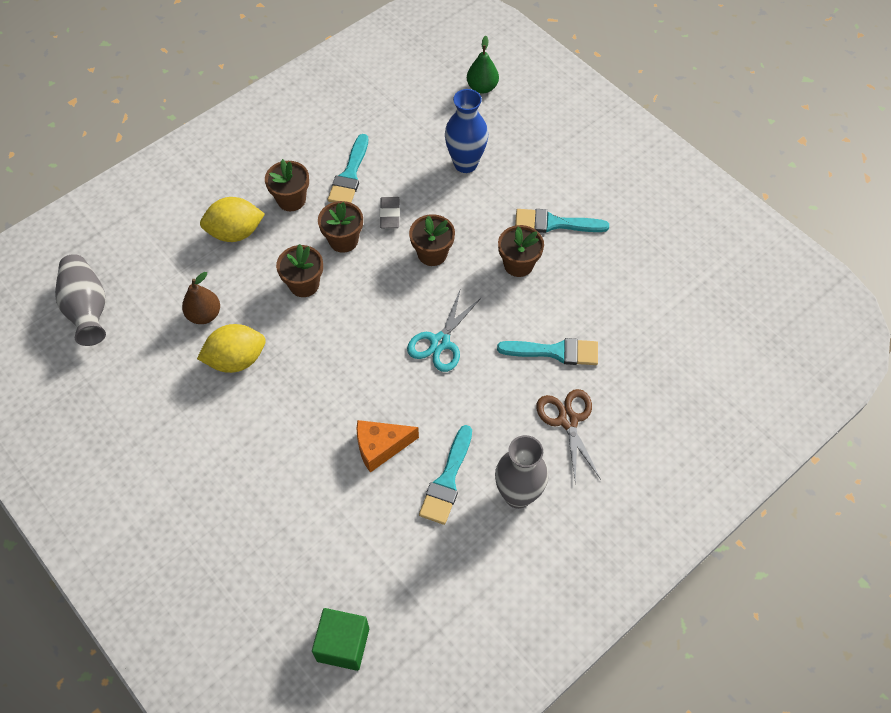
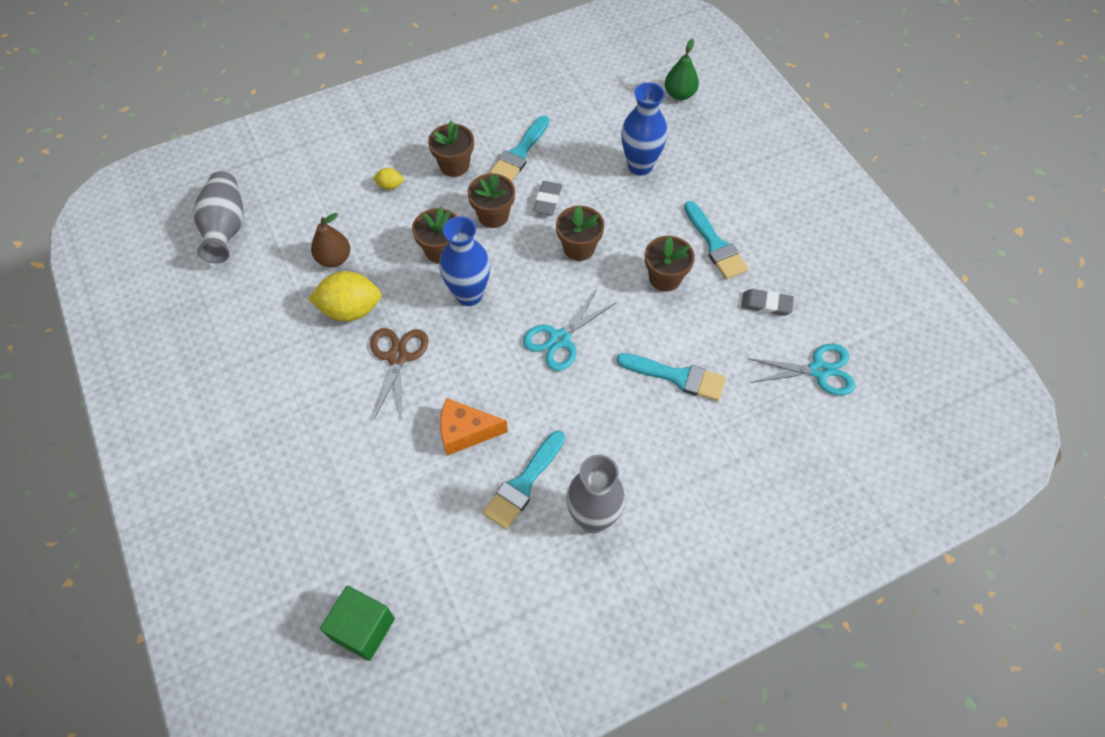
camera: 15 degrees right, 0 degrees up
yellow lemon [200,197,265,242] -> yellow lemon [374,168,405,190], size x0.47
turquoise brush [515,209,609,233] -> turquoise brush turned 135 degrees counterclockwise [684,201,748,279]
brown scissors [536,389,601,485] -> brown scissors moved to [370,328,428,419]
none -> blue vase [440,216,490,306]
none -> grey eraser [741,289,794,316]
none -> turquoise scissors [747,344,855,396]

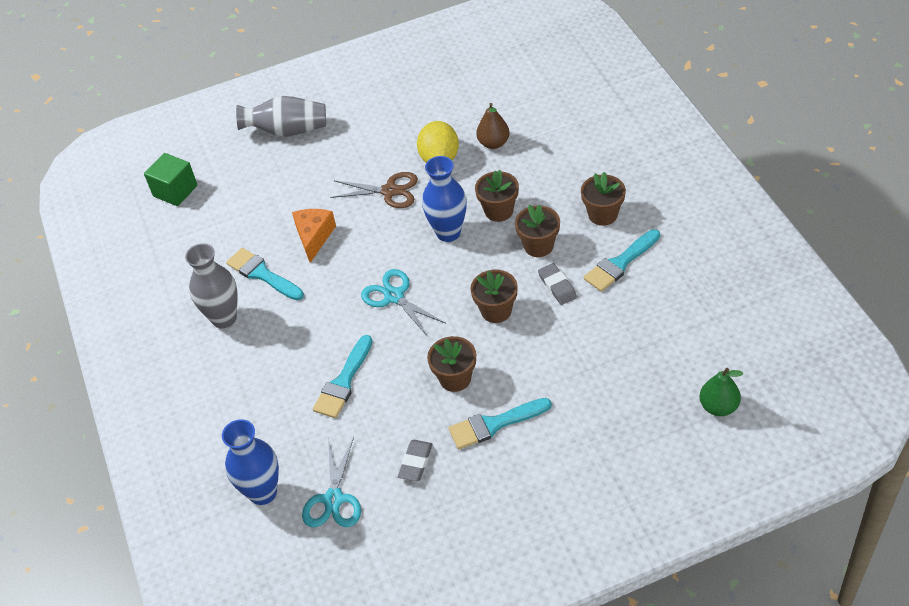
camera: 100 degrees right, 10 degrees down
grey vase [193,171,244,264] -> grey vase moved to [236,96,326,137]
yellow lemon [374,168,405,190] -> none
turquoise brush [490,116,549,182] -> turquoise brush turned 75 degrees counterclockwise [584,229,660,292]
grey eraser [533,181,562,215] -> grey eraser turned 45 degrees clockwise [538,263,577,305]
blue vase [621,83,668,175] -> blue vase moved to [222,419,279,505]

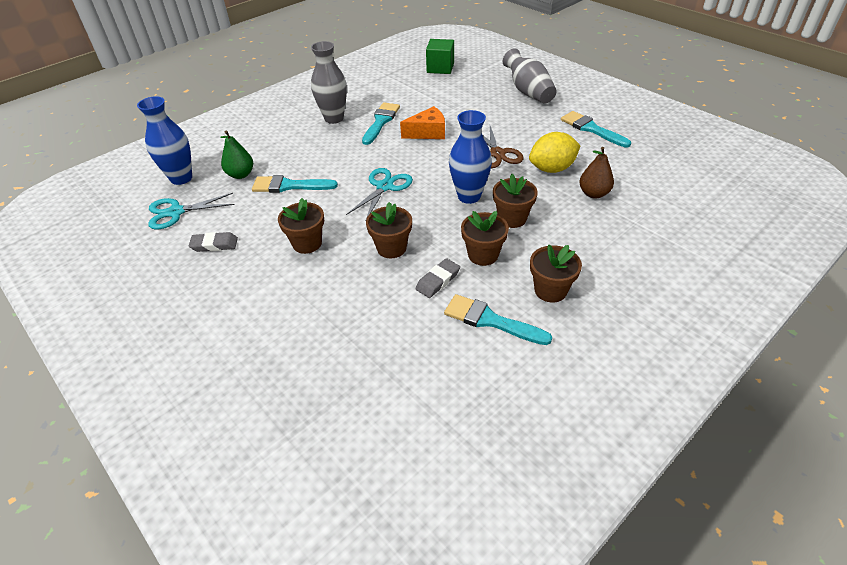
camera: 65 degrees right, 5 degrees down
turquoise brush [449,398,552,449] -> turquoise brush moved to [561,111,631,148]
green pear [700,368,743,416] -> green pear moved to [220,130,253,179]

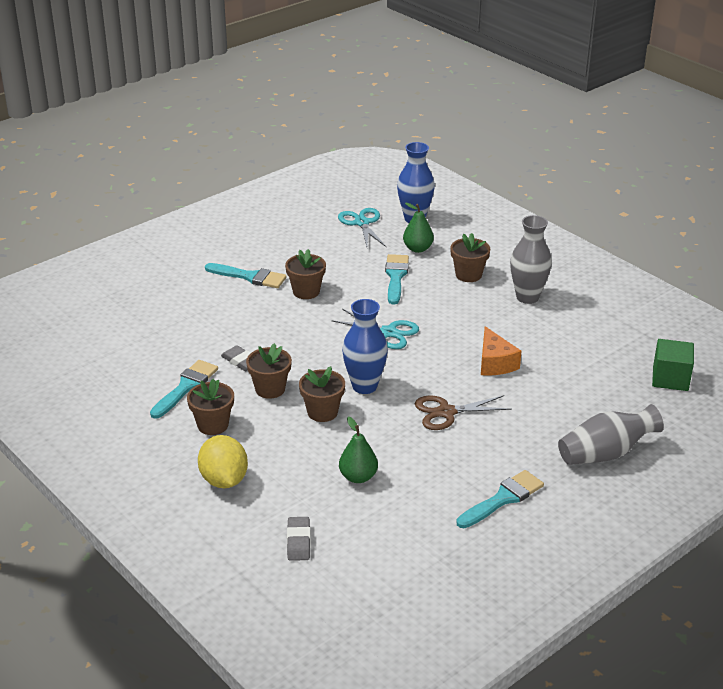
camera: 90 degrees right, 10 degrees down
grey eraser [189,232,238,252] -> grey eraser moved to [287,517,311,561]
turquoise brush [362,103,400,145] -> turquoise brush moved to [205,263,287,288]
brown flower pot [366,202,412,258] -> brown flower pot moved to [450,233,490,282]
yellow lemon [529,132,580,173] -> yellow lemon moved to [198,435,248,488]
brown pear [579,147,614,198] -> green pear [339,417,378,483]

